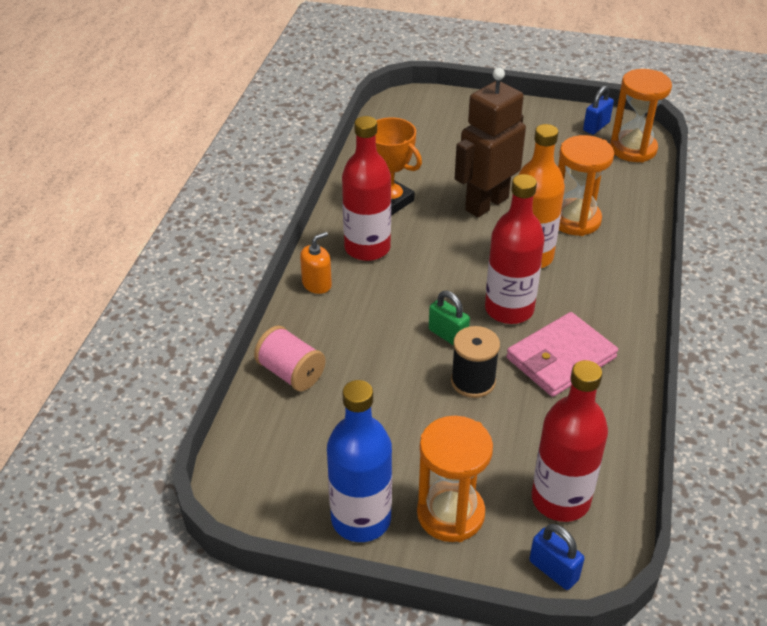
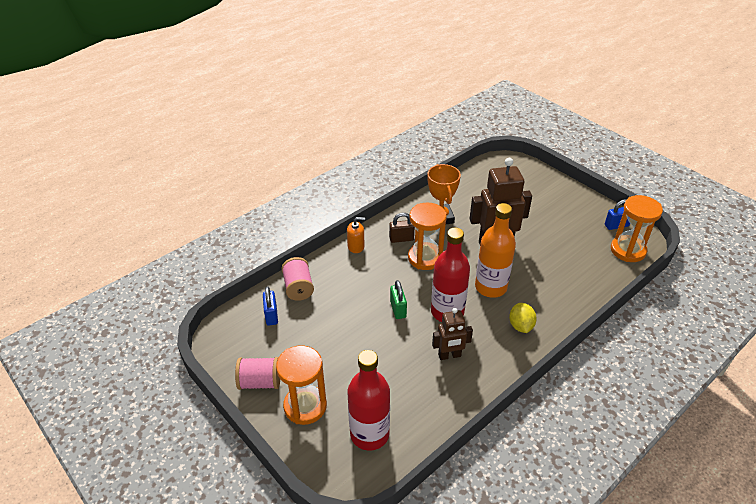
camera: 35 degrees right, 0 degrees up
blue bottle [327,380,392,542] -> pink spool [235,357,280,390]
red bottle [342,116,391,261] -> brown padlock [389,213,415,243]
black spool [451,326,500,398] -> none
pink wallet [506,312,618,397] -> brown robot [432,308,473,360]
blue padlock [529,524,585,590] -> blue padlock moved to [263,286,278,326]
orange hourglass [558,135,614,236] -> orange hourglass moved to [408,202,447,270]
none -> yellow lemon [509,303,537,333]

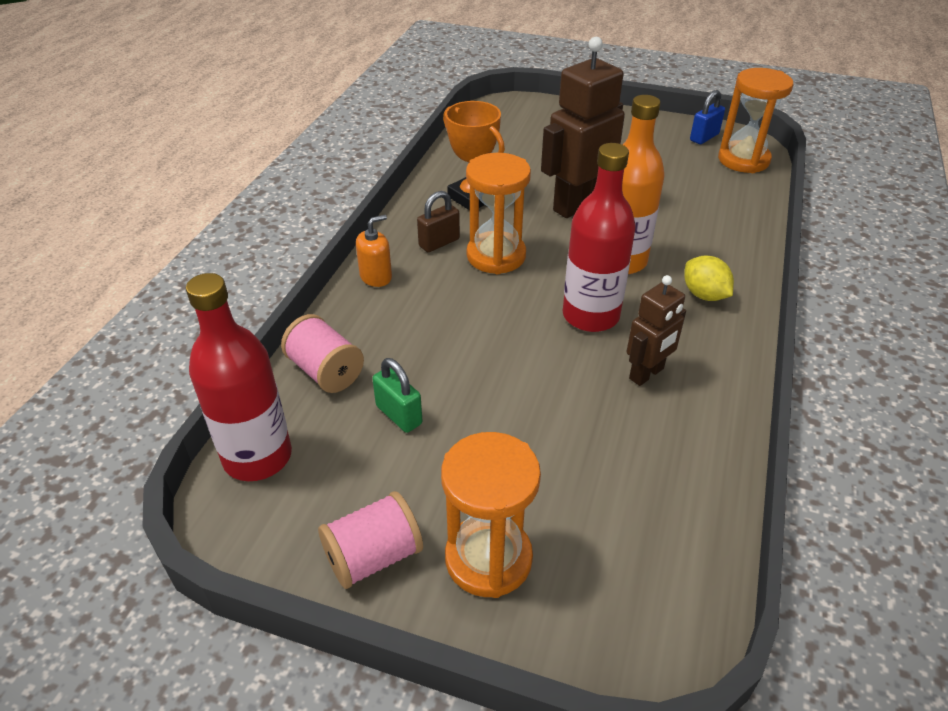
camera: 30 degrees left, 0 degrees up
blue padlock [263,286,278,326] -> none
red bottle [347,350,390,451] -> red bottle moved to [186,273,292,481]
green padlock [390,280,407,319] -> green padlock moved to [372,358,422,433]

